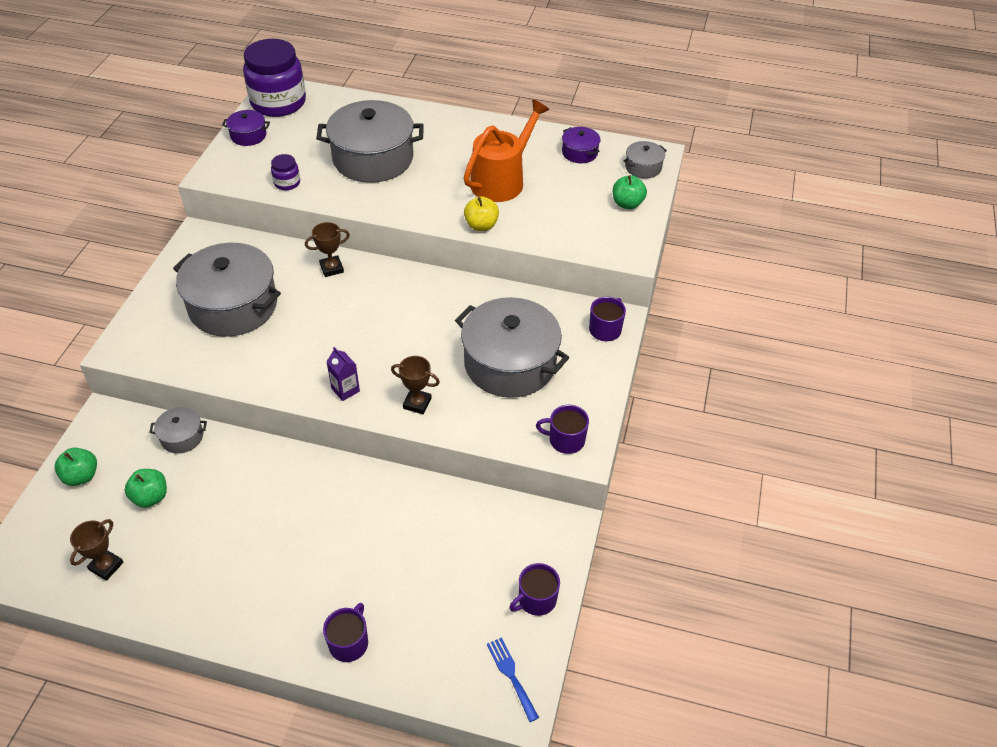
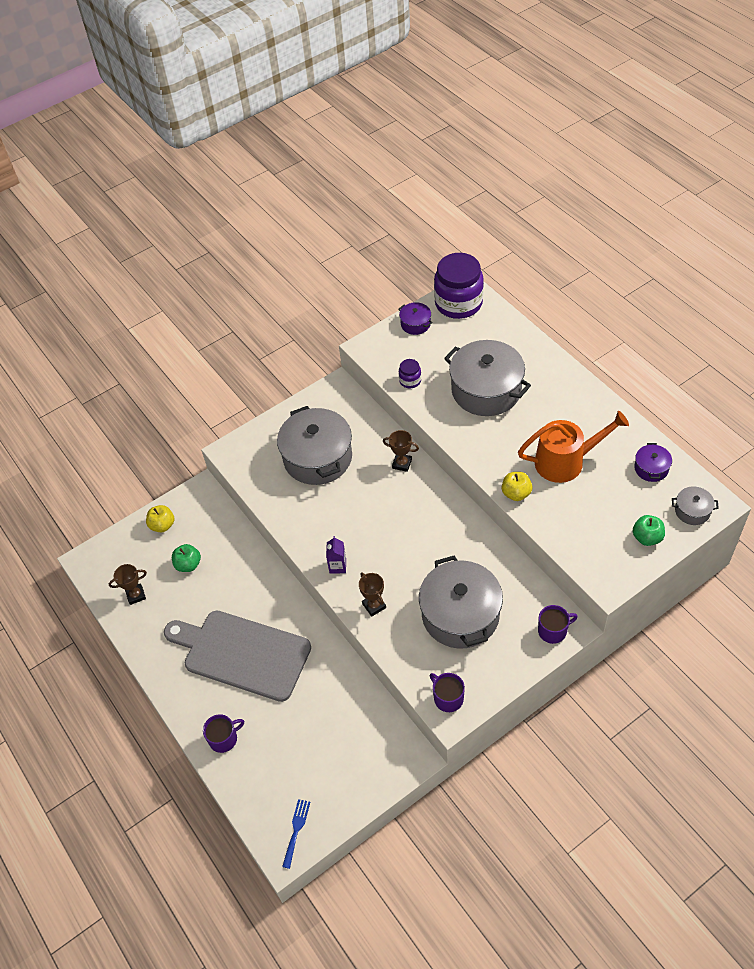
camera: 45 degrees right, 5 degrees up
green apple [55,448,97,486] -> yellow apple [146,505,174,533]
grey pot [149,407,207,454] -> none
purple mug [509,563,560,616] -> none
none -> grey cutting board [164,611,311,702]

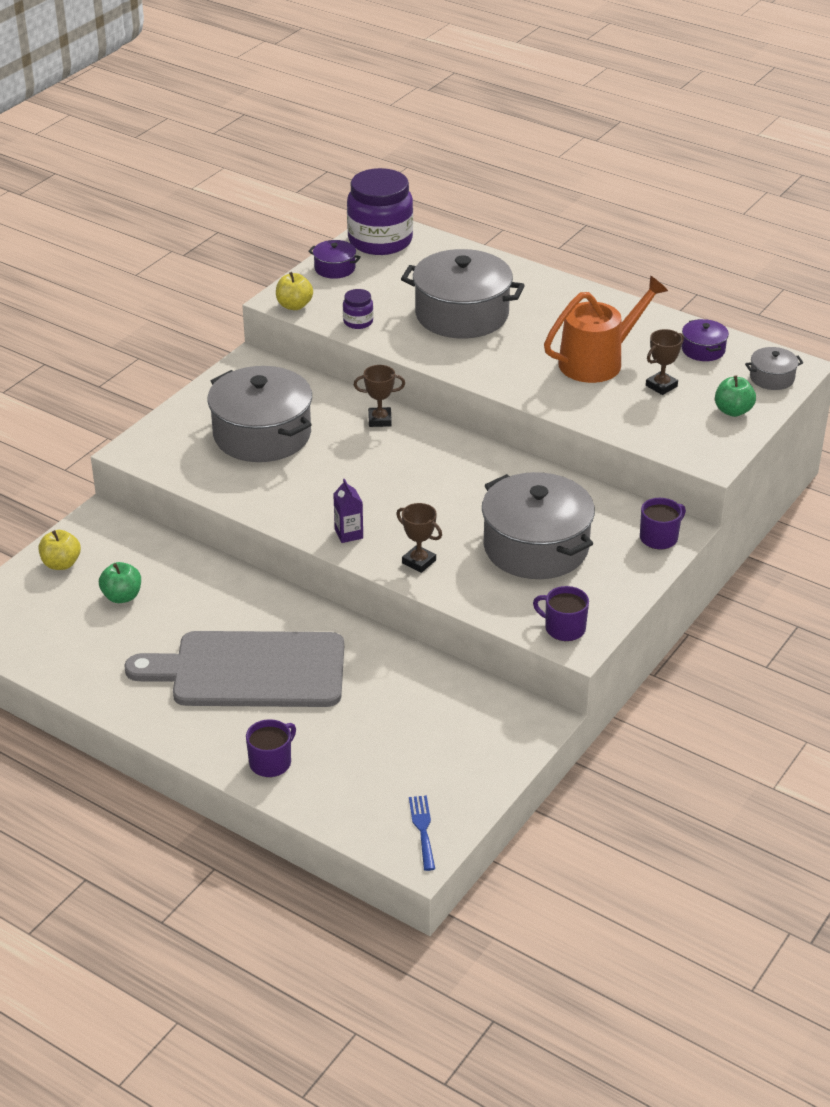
camera: 25 degrees left, 15 degrees down
brown trophy [109,564,147,605] -> brown trophy moved to [646,329,684,395]
yellow apple [502,472,533,501] -> yellow apple moved to [276,272,313,310]

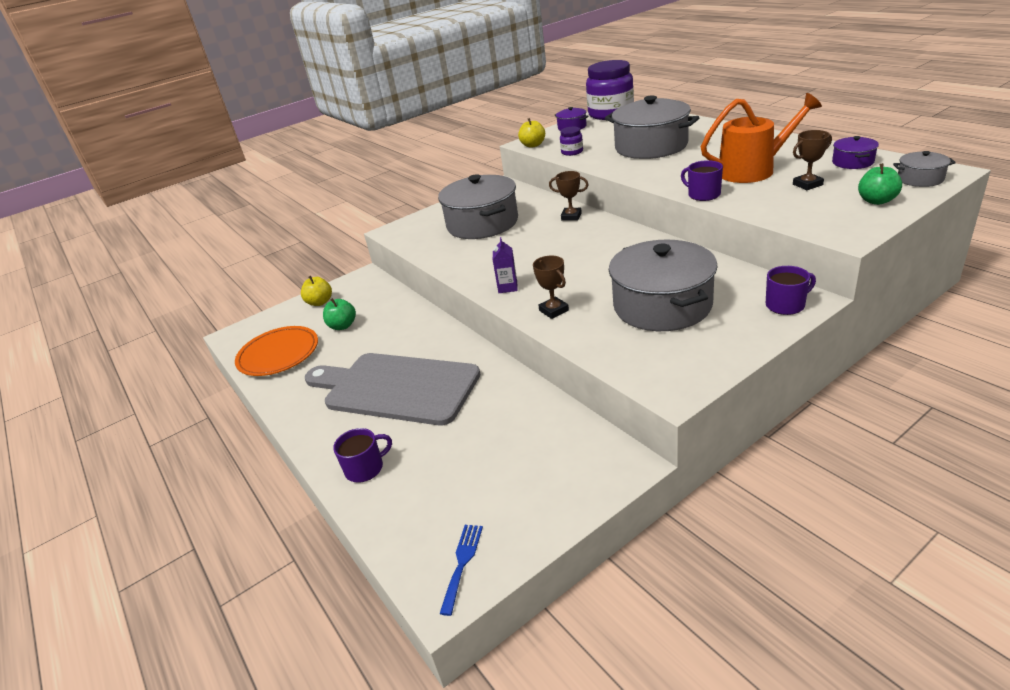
camera: 25 degrees right, 5 degrees down
purple mug [533,586,589,641] -> purple mug moved to [681,160,723,201]
none -> orange plate [235,326,318,376]

